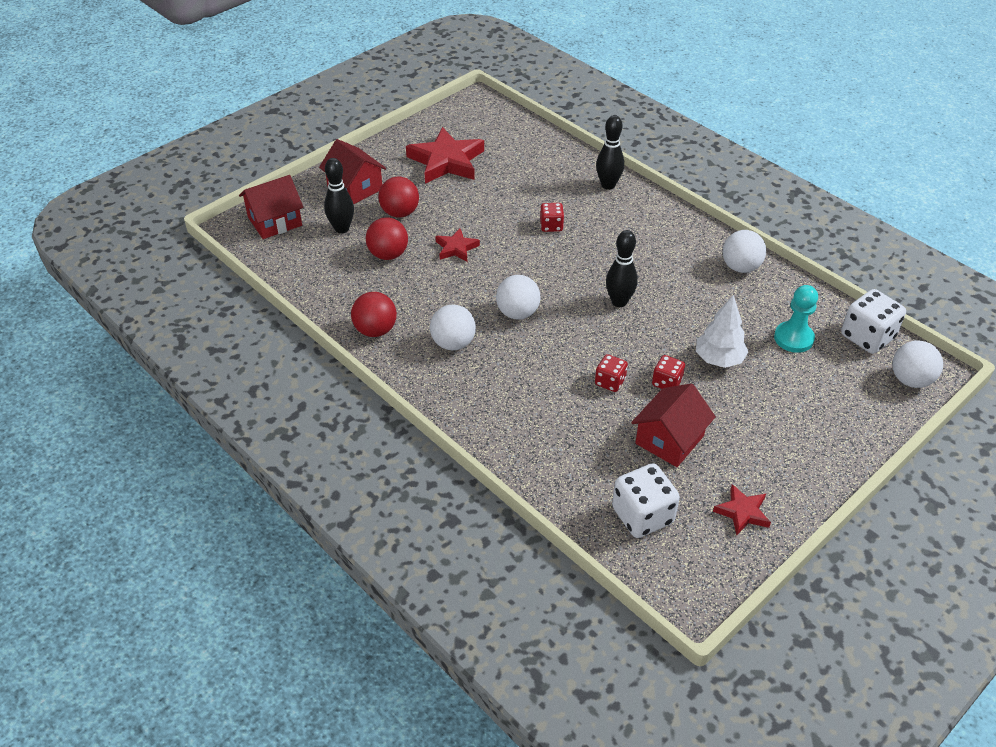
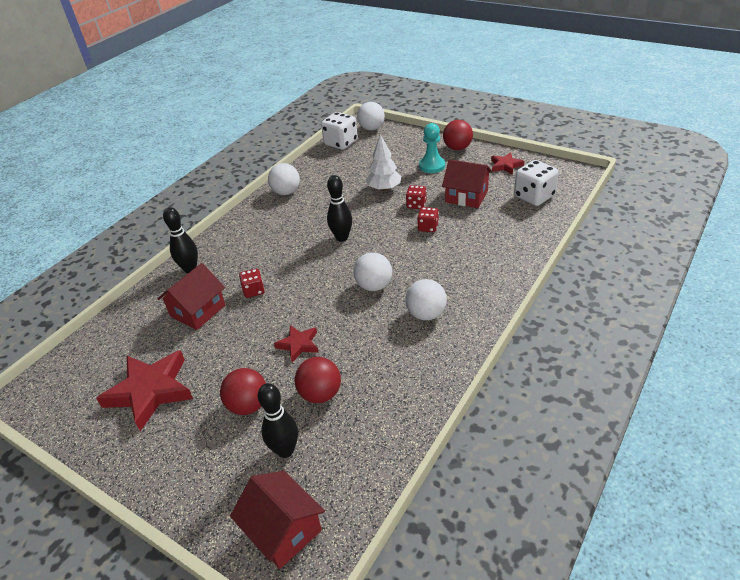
camera: 100 degrees left, 5 degrees down
red house [319,139,386,205] -> red house moved to [158,263,225,330]
red ball [351,292,397,337] -> red ball moved to [443,120,473,150]
turquoise pawn [774,285,818,353] -> turquoise pawn moved to [419,123,445,173]

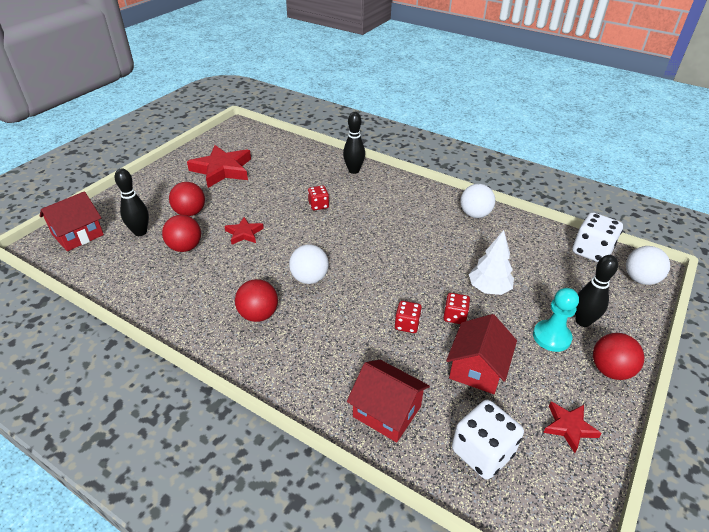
camera: 85 degrees right, 0 degrees up
red house [158,263,225,330] -> red house moved to [347,360,430,442]
black bowling pin [327,175,352,242] -> black bowling pin moved to [575,255,618,327]
white ball [405,279,447,320] -> red ball [235,279,278,322]

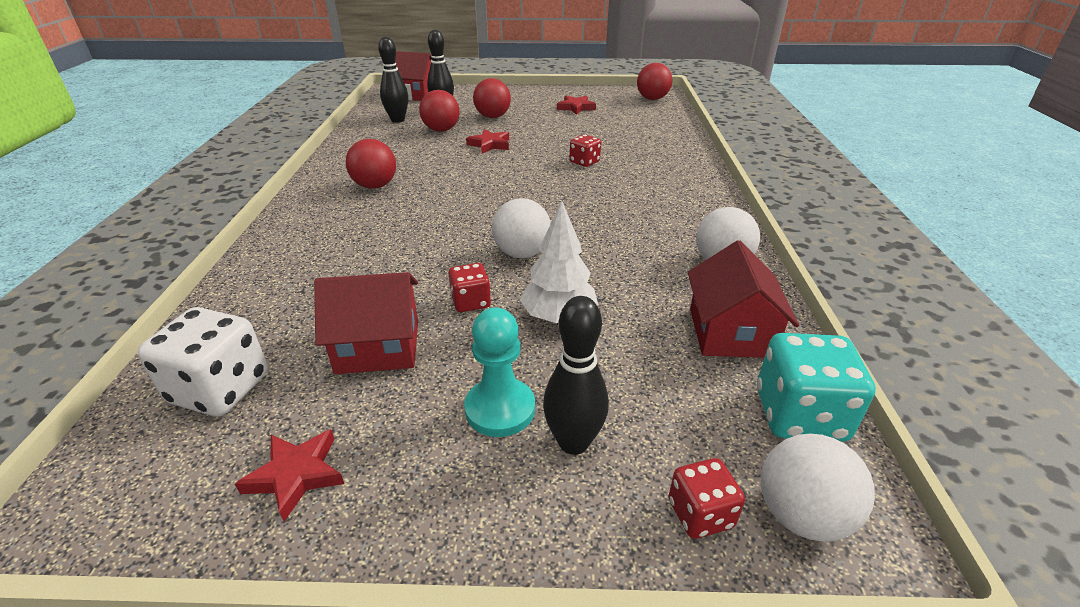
camera: 60 degrees right, 5 degrees down
red star [187,145,251,188] -> red star [557,96,596,115], size x0.52
white ball [289,244,329,284] -> white ball moved to [492,198,551,258]
black bowling pin [343,112,365,174] -> black bowling pin moved to [378,37,408,123]
red house [347,360,430,442] -> red house moved to [688,240,799,358]
red dice [395,301,422,333] -> red dice moved to [669,458,745,539]
white dice [572,212,623,262] -> turquoise dice [757,333,876,442]
red ball [593,333,644,380] -> red ball moved to [637,63,672,100]

